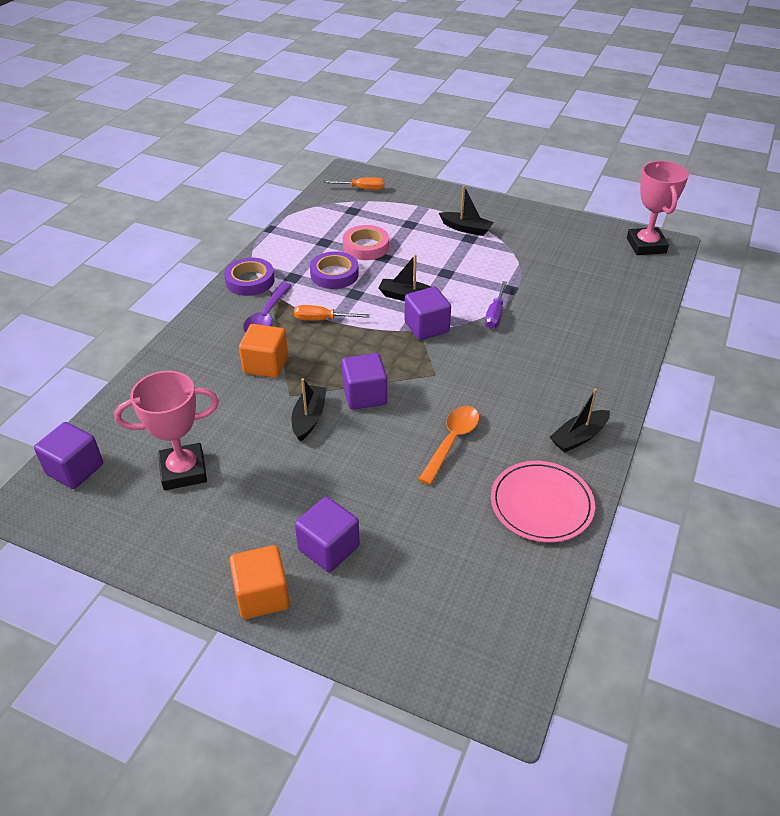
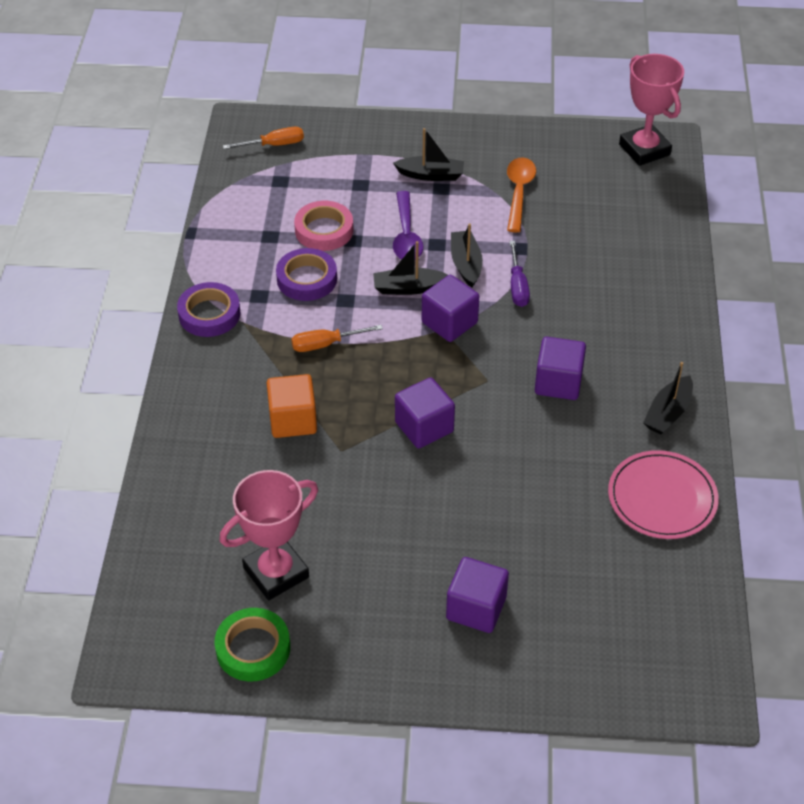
camera: 20 degrees left, 5 degrees up
purple cube [34,422,103,489] -> purple cube moved to [535,337,586,400]
orange cube [229,545,290,619] -> none
purple spoon [243,283,292,333] -> purple spoon moved to [393,191,423,260]
black boat [291,378,327,441] -> black boat moved to [451,223,483,288]
orange spoon [418,406,479,485] -> orange spoon moved to [507,158,536,232]
none -> green tape [214,608,290,682]

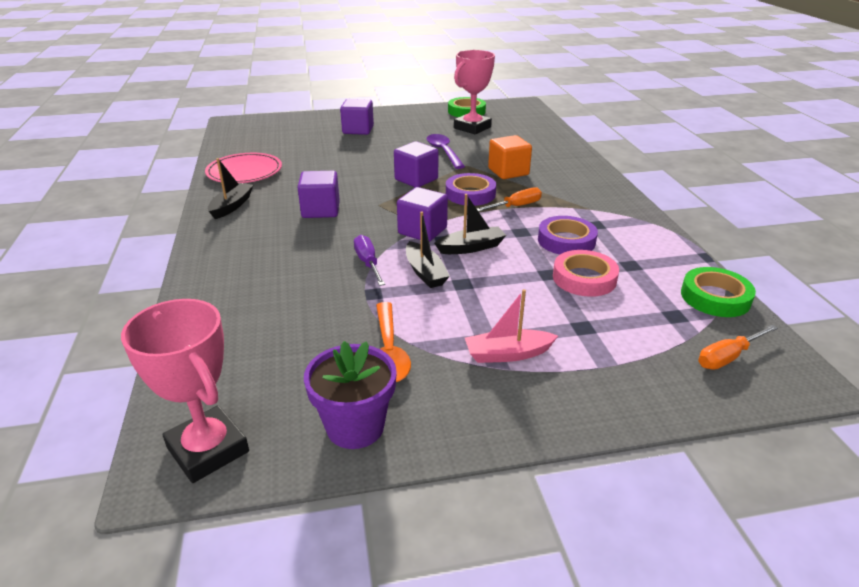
camera: 165 degrees right, 15 degrees down
purple tape [177,282,241,337] -> purple tape moved to [446,173,496,206]
black boat [393,128,464,181] -> pink boat [465,289,558,363]
purple spoon [393,191,423,260] -> purple spoon moved to [427,134,465,169]
none -> purple flower pot [304,341,397,449]
none -> green tape [681,267,756,317]

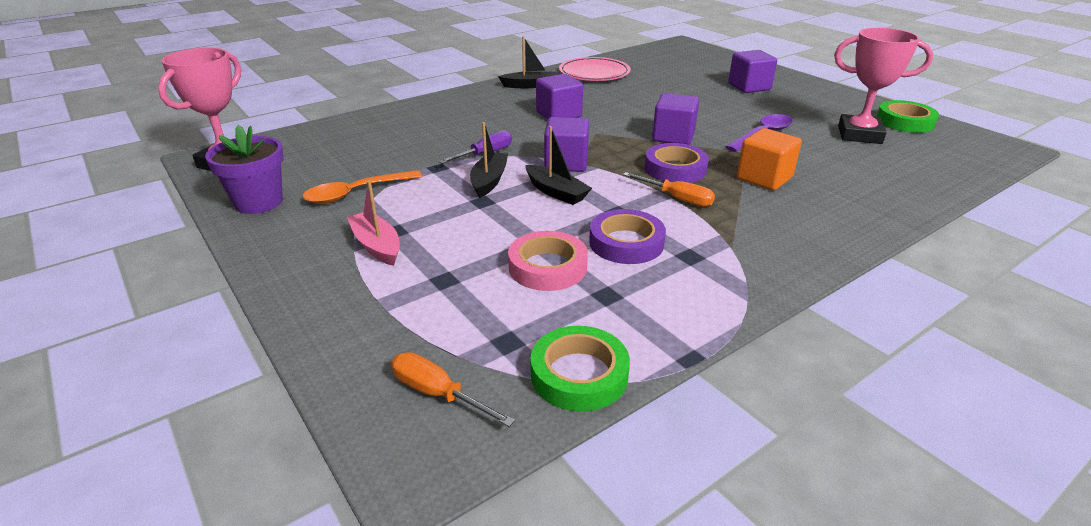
camera: 65 degrees right, 0 degrees up
black boat [406,211,450,288] -> black boat turned 150 degrees clockwise [470,122,508,198]

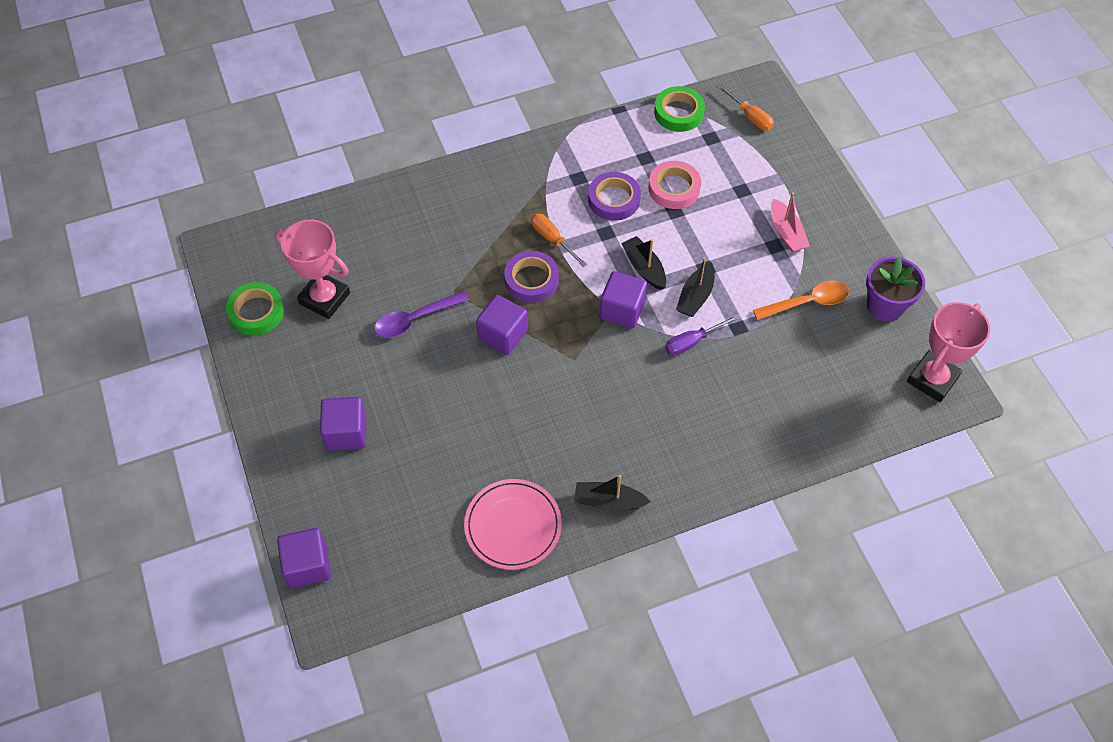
camera: 165 degrees left, 25 degrees up
purple cube [536,74,583,119] -> purple cube moved to [277,528,331,588]
orange cube [737,128,802,190] -> none

